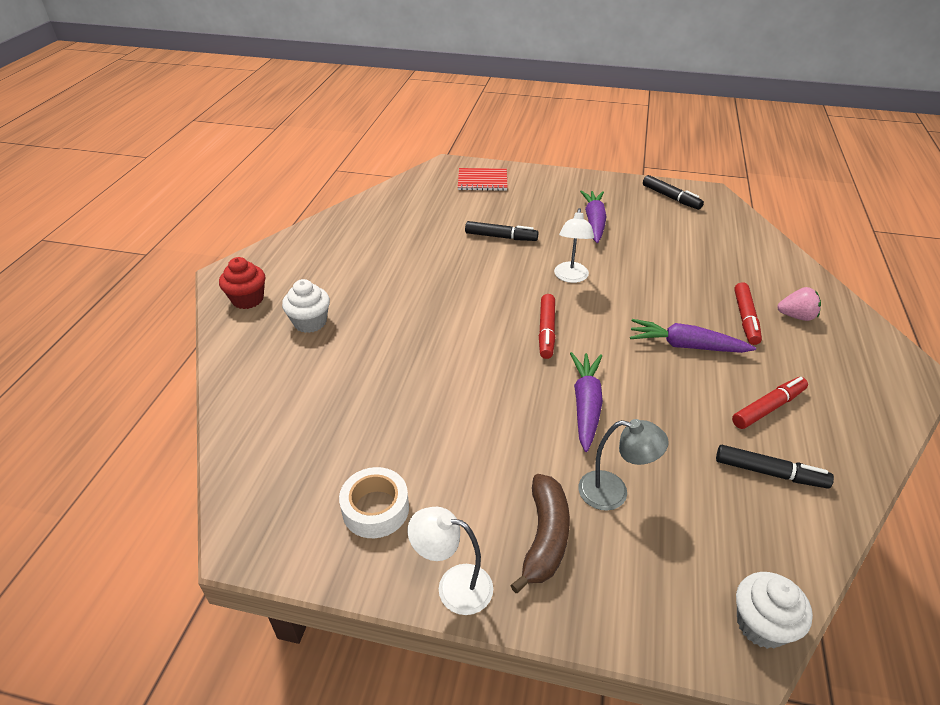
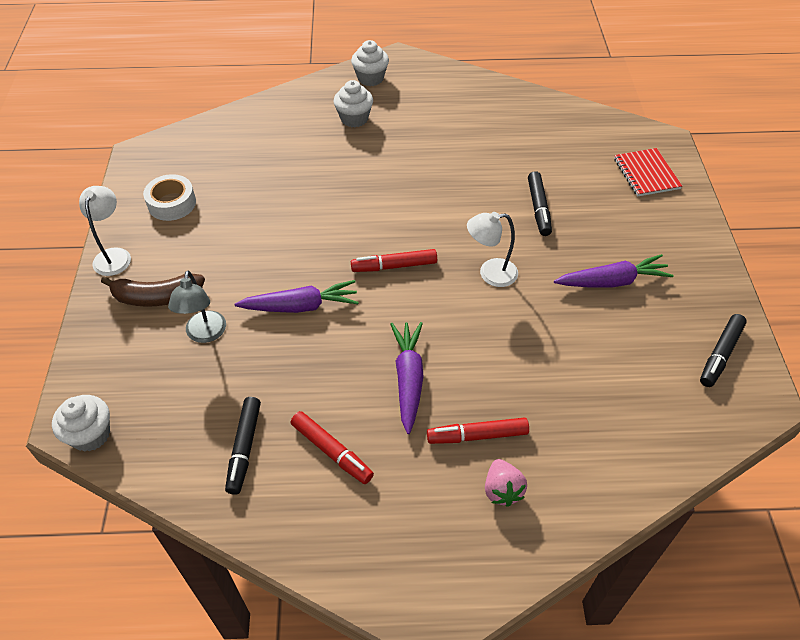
camera: 75 degrees right, 10 degrees up
red cupcake [219,257,265,309] -> white cupcake [351,40,389,86]

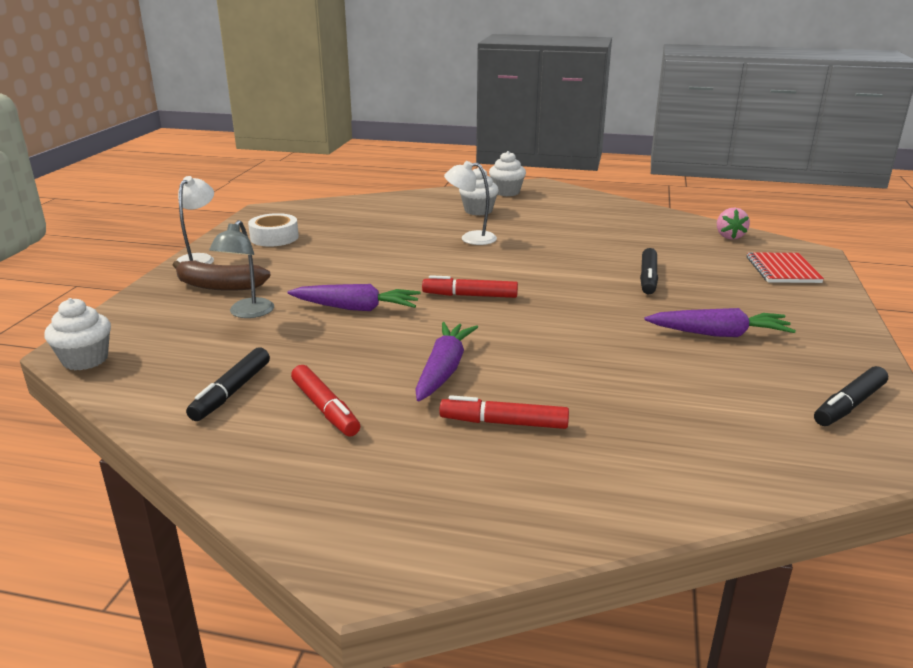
camera: 15 degrees right, 25 degrees down
white lamp [467,212,518,287] -> white lamp moved to [444,161,497,245]
pink strawberry [485,459,527,507] -> pink strawberry moved to [717,207,750,240]

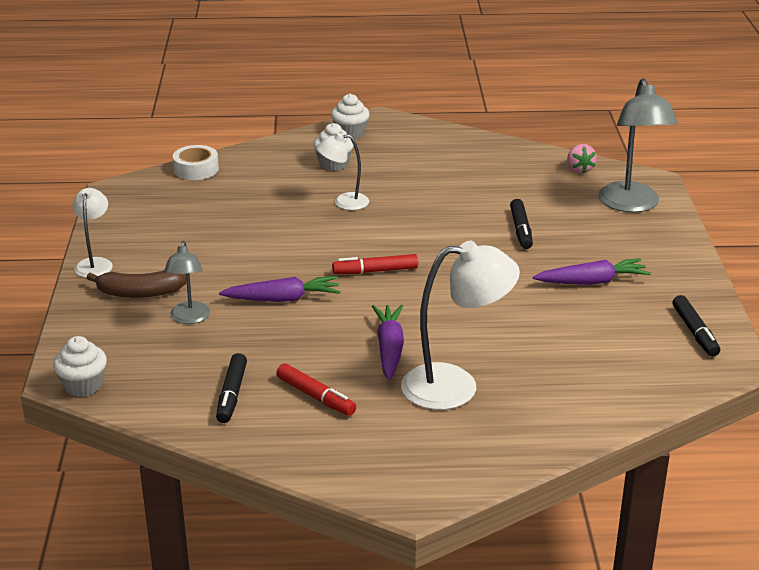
camera: 15 degrees left, 5 degrees up
white tape [248,213,299,247] -> white tape moved to [173,145,219,180]
red marker [439,395,569,429] -> white lamp [401,241,520,410]
red notebook [747,252,824,283] -> grey lamp [598,78,678,212]
black marker [814,366,888,426] -> black marker turned 45 degrees counterclockwise [672,295,720,357]

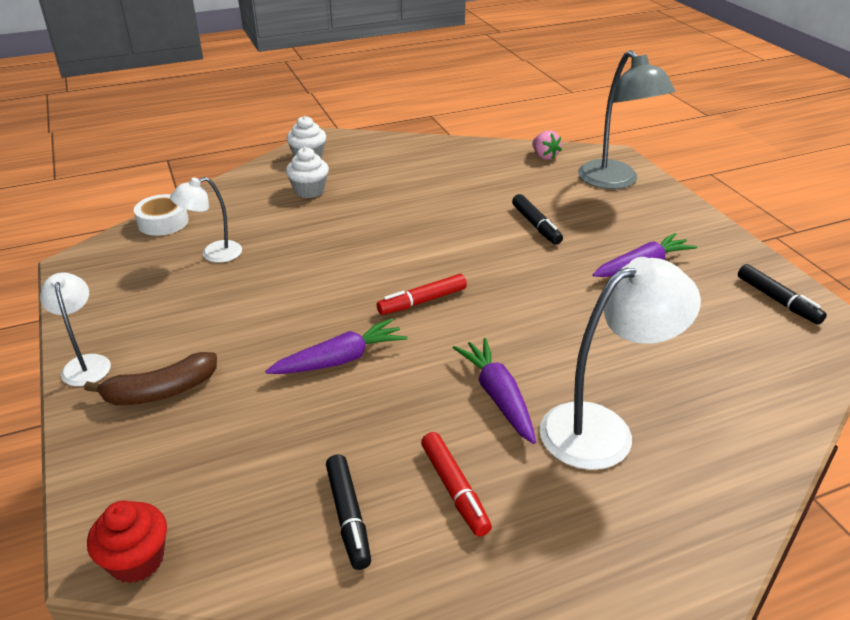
camera: 20 degrees left, 5 degrees up
white cupcake [53,336,107,397] -> red cupcake [87,501,167,583]
grey lamp [164,241,210,324] -> none
red marker [276,363,356,416] -> red marker turned 45 degrees clockwise [421,432,492,537]
white lamp [317,133,369,210] -> white lamp moved to [170,177,242,263]

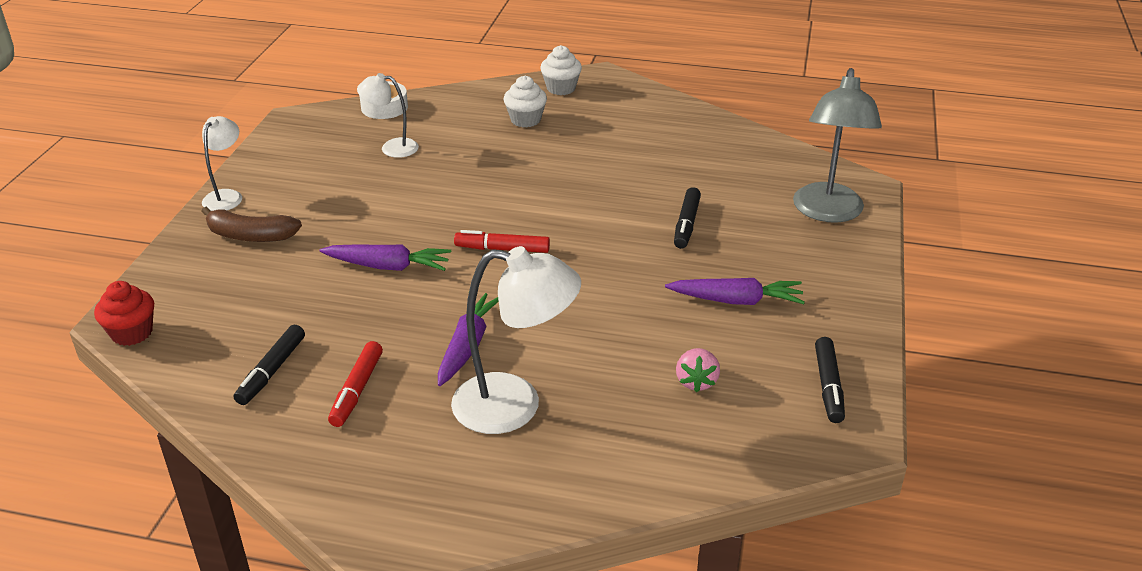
camera: 35 degrees right, 0 degrees up
pink strawberry [532,131,562,160] -> pink strawberry moved to [676,348,720,392]

